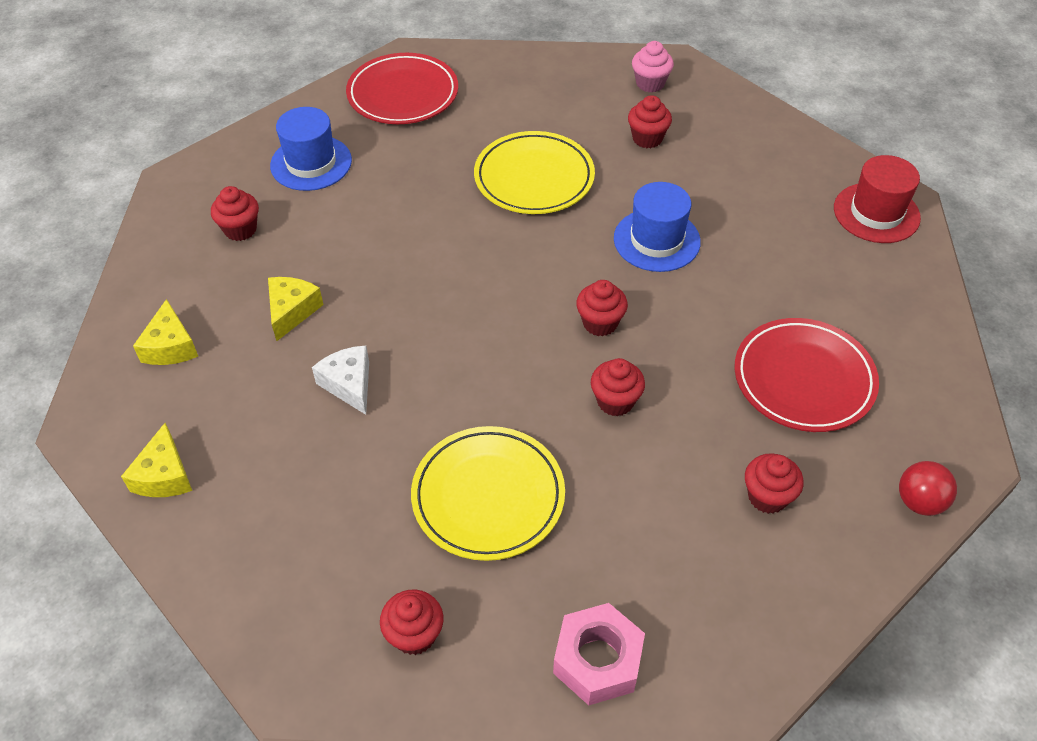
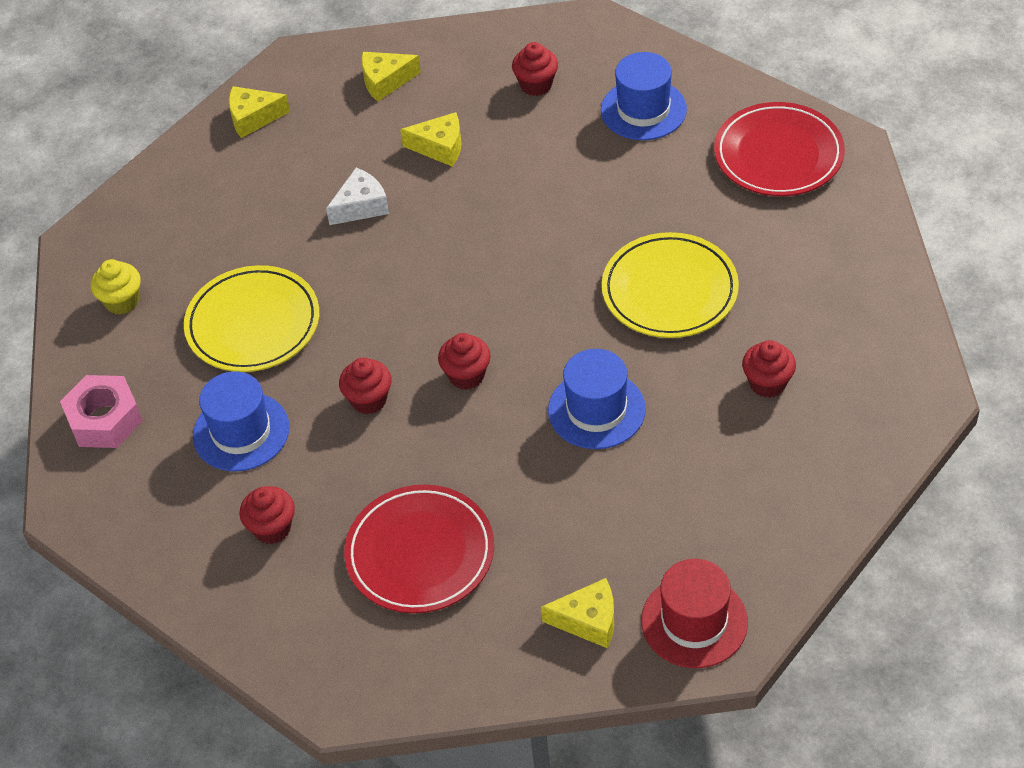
camera: 85 degrees right, 0 degrees up
red cupcake [380,590,444,655] -> yellow cupcake [91,259,141,314]
pink cupcake [632,41,674,93] -> none
red ball [899,461,957,516] -> none
none -> blue hat [193,371,290,471]
none -> yellow cheese [541,578,614,648]

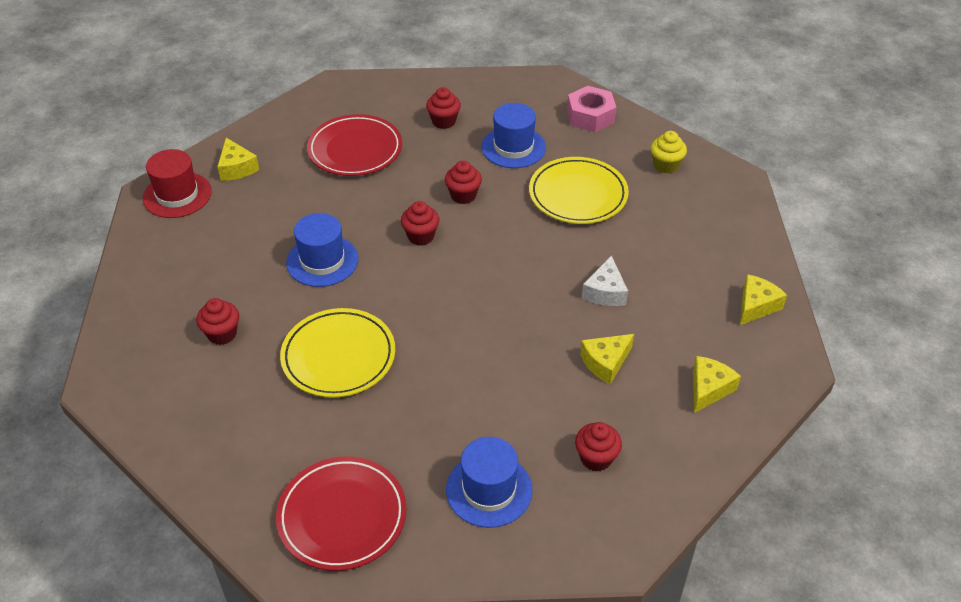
camera: 135 degrees right, 5 degrees down
yellow cheese [541,578,614,648] -> yellow cheese turned 75 degrees counterclockwise [217,138,259,181]

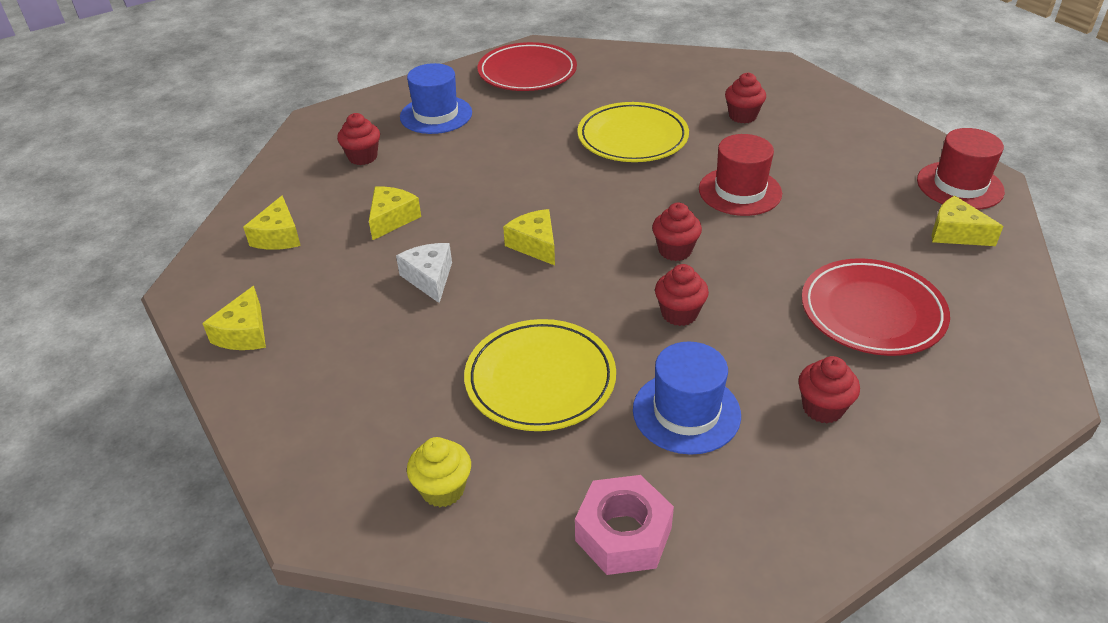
camera: 150 degrees right, 5 degrees down
blue hat [286,213,359,287] -> red hat [699,134,782,216]
none -> yellow cheese [503,209,555,266]

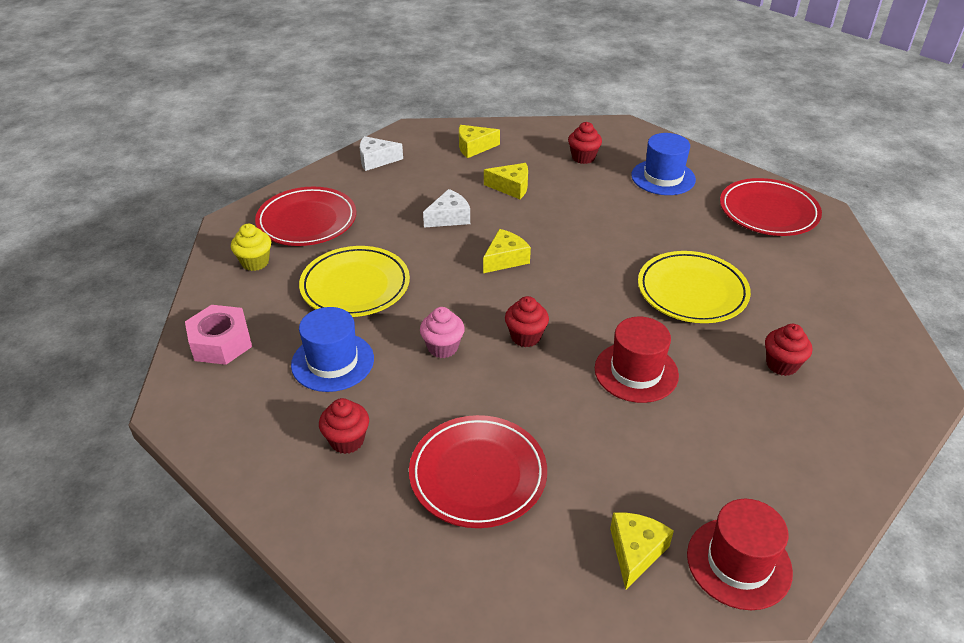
camera: 75 degrees right, 0 degrees up
yellow cheese [203,286,266,350] -> white cheese [360,136,403,171]
red cupcake [655,264,709,326] -> pink cupcake [420,307,465,358]
none -> red plate [255,187,356,246]

